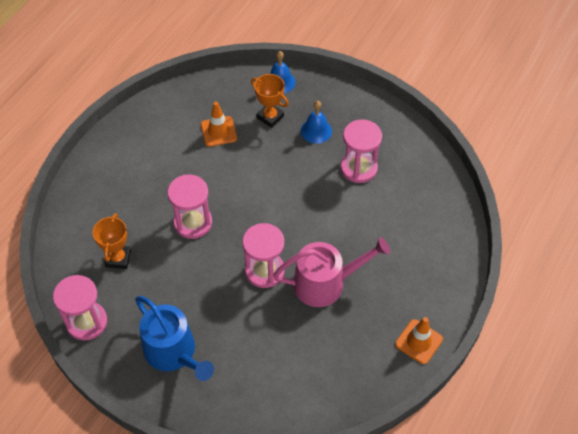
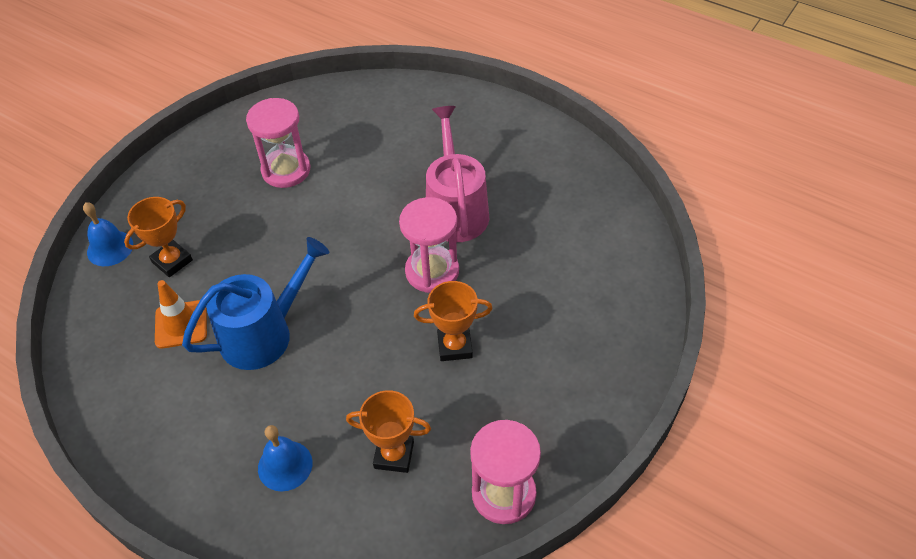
camera: 85 degrees left, 5 degrees down
blue watering can [135,296,214,381] -> blue watering can moved to [182,237,329,370]
pink hourglass [168,174,212,239] -> none
blue bell [301,101,332,144] -> blue bell moved to [258,425,313,491]
orange traffic cone [395,317,443,364] -> none
none -> orange trophy [414,281,493,361]

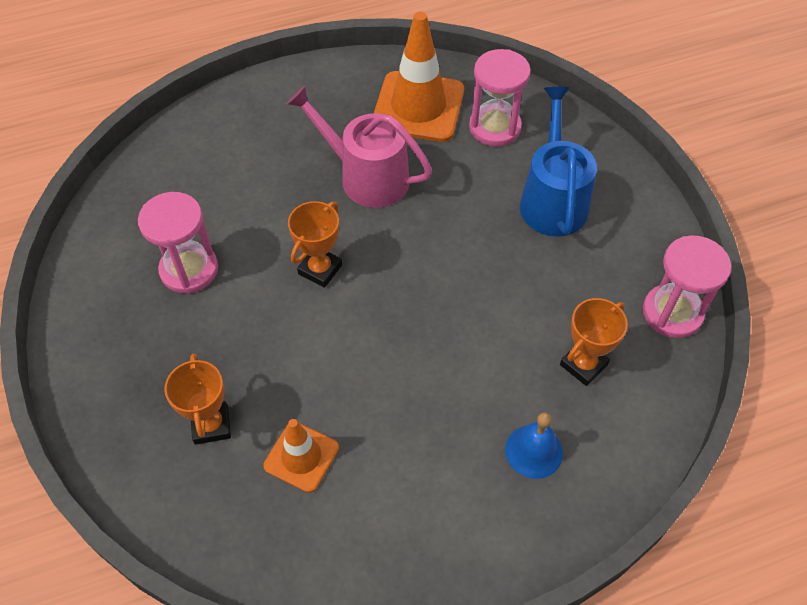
camera: 55 degrees left, 5 degrees up
blue bell [83,202,133,266] -> none
blue watering can [182,237,329,370] -> blue watering can moved to [520,87,597,237]
pink hourglass [399,197,459,293] -> pink hourglass moved to [469,49,531,146]
orange trophy [414,281,493,361] -> orange trophy moved to [288,201,342,288]
none -> orange traffic cone [374,12,464,142]

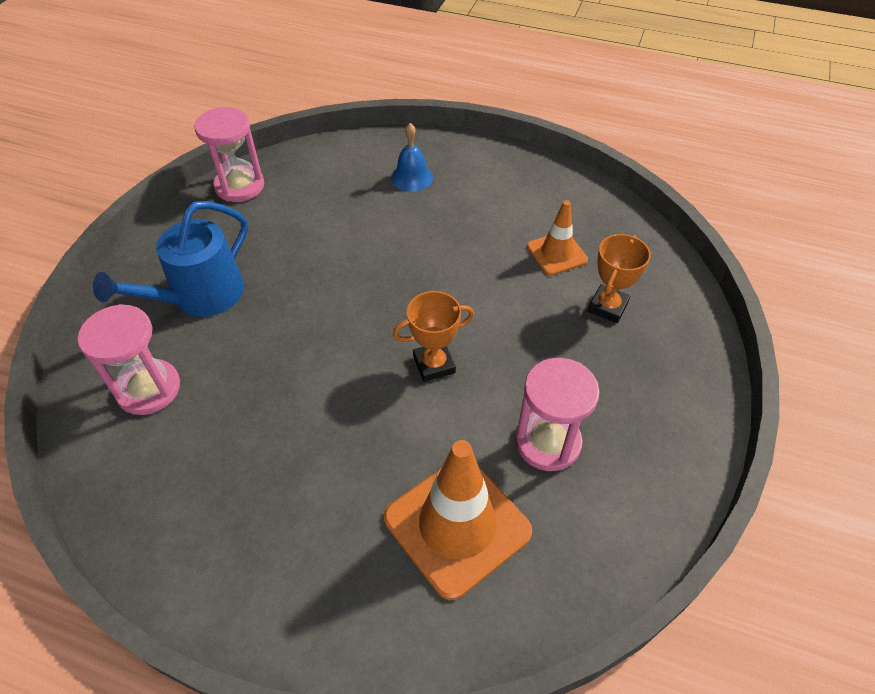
camera: 140 degrees left, 5 degrees down
pink watering can [287,86,432,208] -> none
orange traffic cone [374,12,464,142] -> orange traffic cone moved to [384,440,532,600]
orange trophy [560,298,628,386] -> none

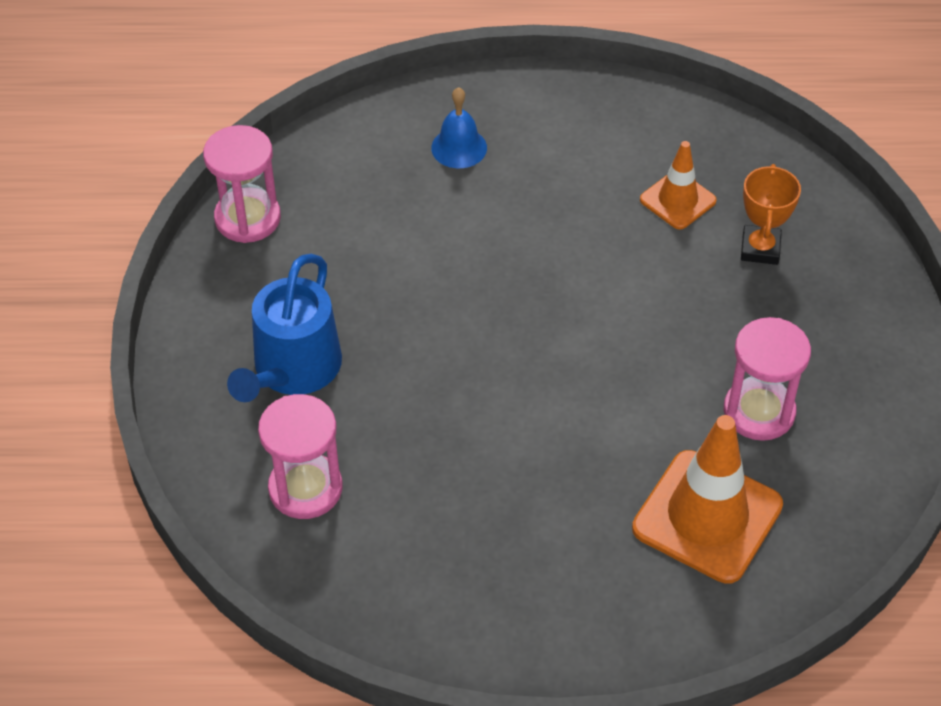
camera: 20 degrees left, 0 degrees up
orange trophy [393,291,474,382] -> none

